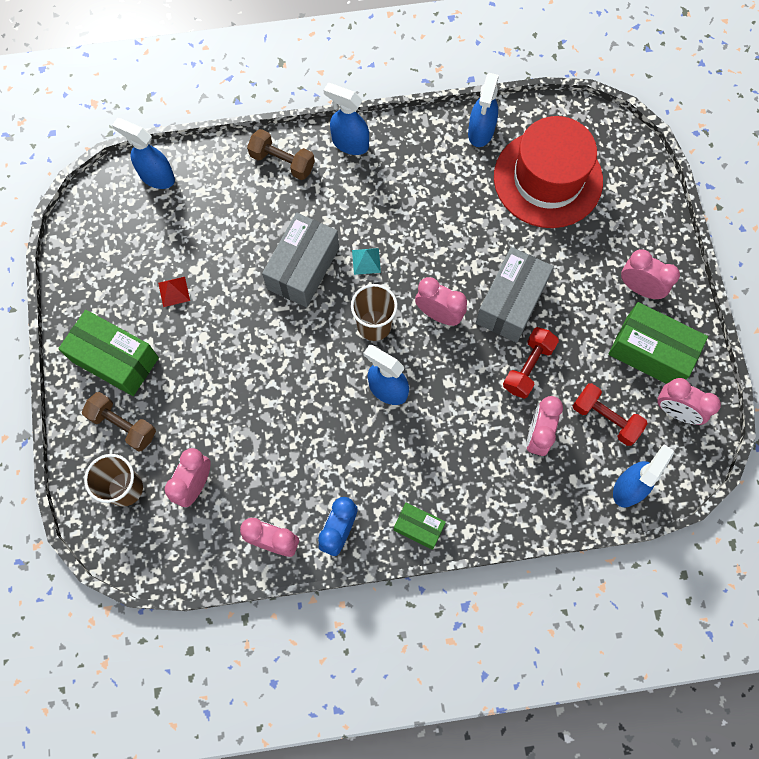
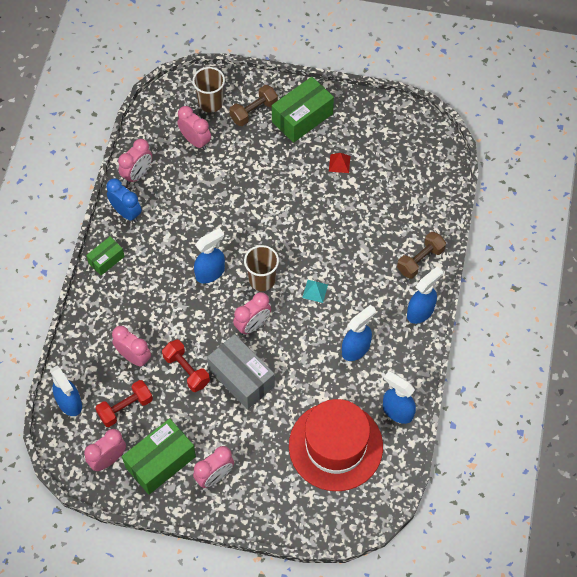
camera: 110 degrees right, 10 degrees down
blue spray bottle [112,118,175,189] -> blue spray bottle moved to [342,305,376,361]
grey box [262,213,339,307] -> none

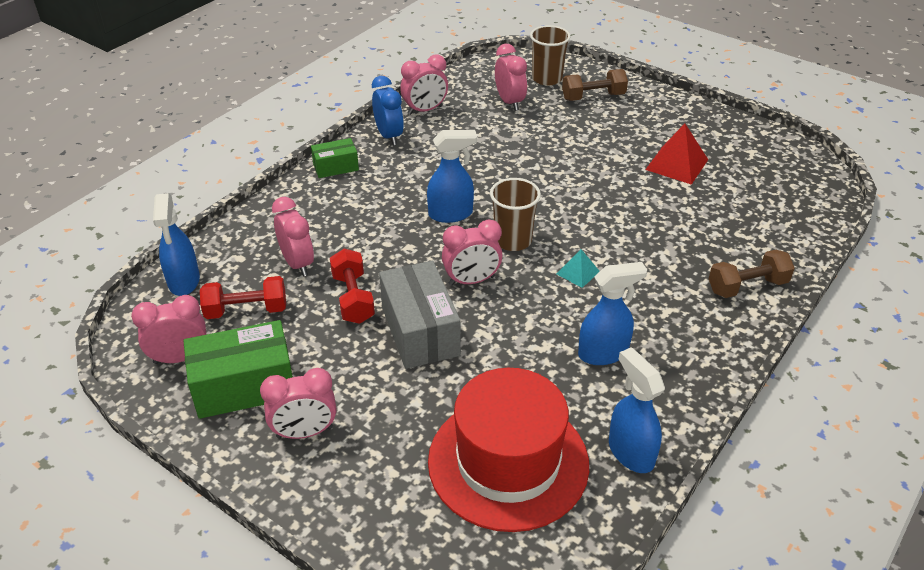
camera: 25 degrees right, 20 degrees down
green box [272,77,334,143] -> none
red pyramid [329,153,350,173] -> red pyramid [645,124,708,185], size x1.76
blue spray bottle [407,267,443,324] -> none

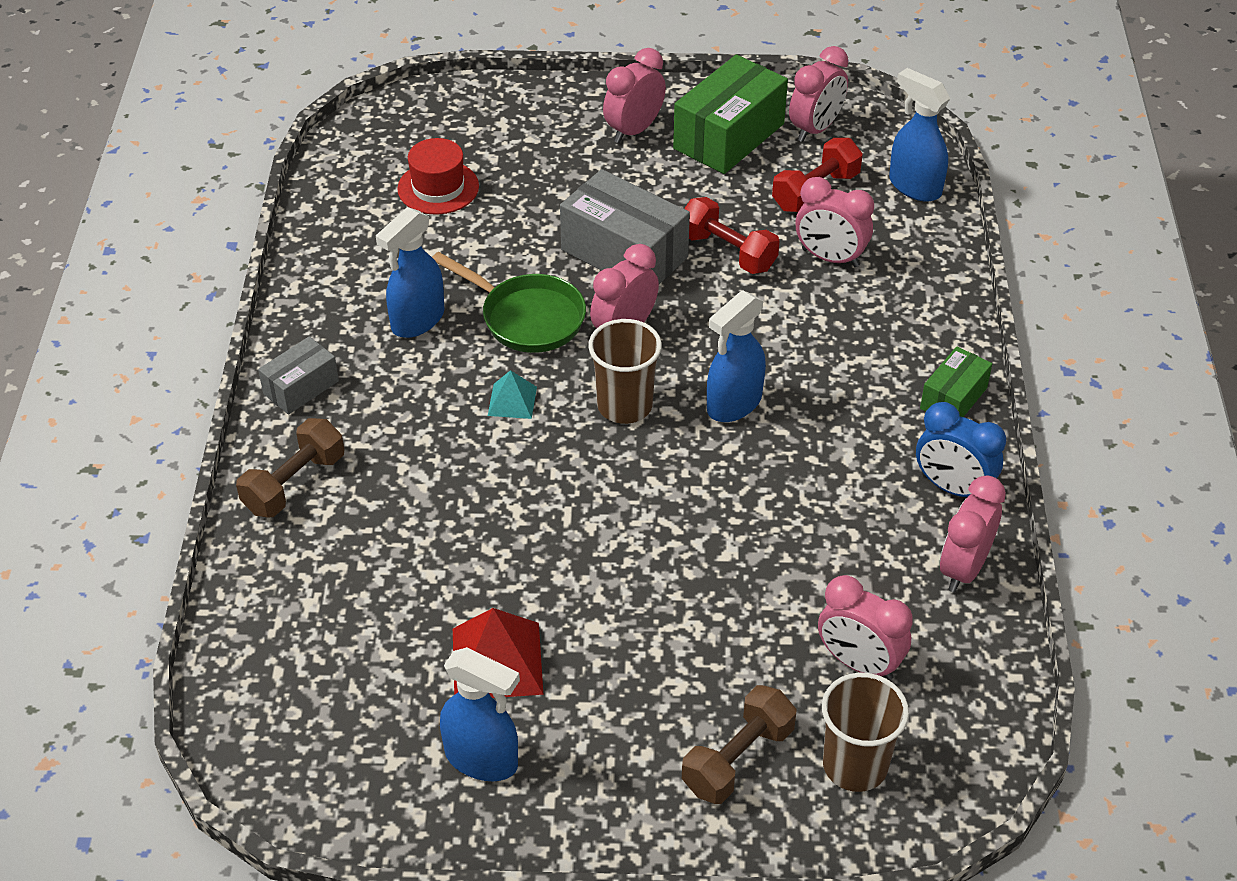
camera: 145 degrees right, 5 degrees up
red hat [428,368,589,532] -> red hat [397,138,479,215], size x0.49
blue spray bottle [609,347,665,473] -> blue spray bottle moved to [440,647,520,781]
none -> grey box [258,337,339,414]
none -> green pan [432,252,586,353]

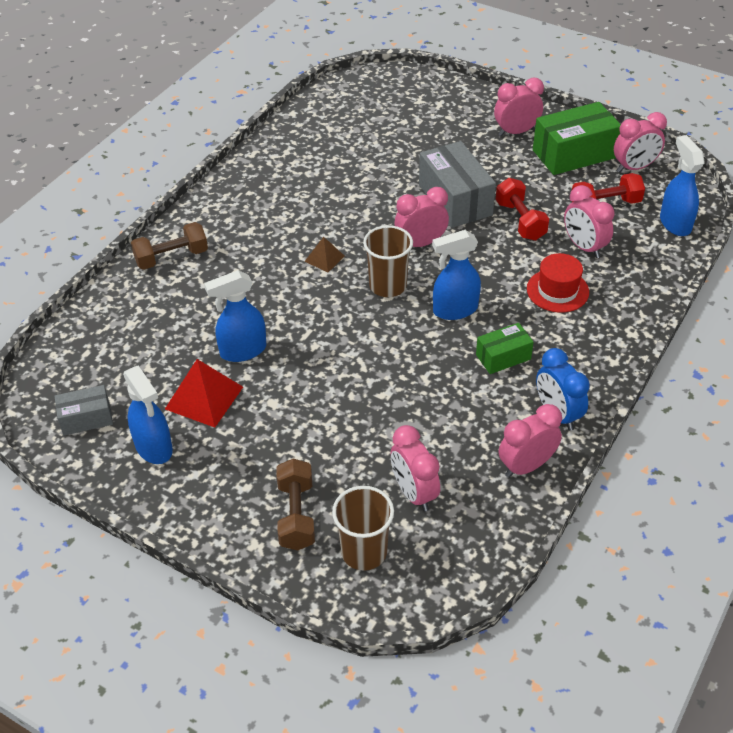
camera: 30 degrees right, 0 degrees up
grey box [258,337,339,414] -> grey box moved to [55,385,113,435]
blue spray bottle [376,207,444,338] -> blue spray bottle moved to [204,270,266,362]
red hat [397,138,479,215] -> red hat moved to [527,253,589,313]
green pan [432,252,586,353] -> none
turquoise pyramid [488,370,537,419] -> brown pyramid [304,237,345,272]
brown dumbbell [682,685,797,804] -> brown dumbbell turned 75 degrees counterclockwise [276,459,315,550]
green box [920,346,992,417] -> green box moved to [476,323,534,374]

